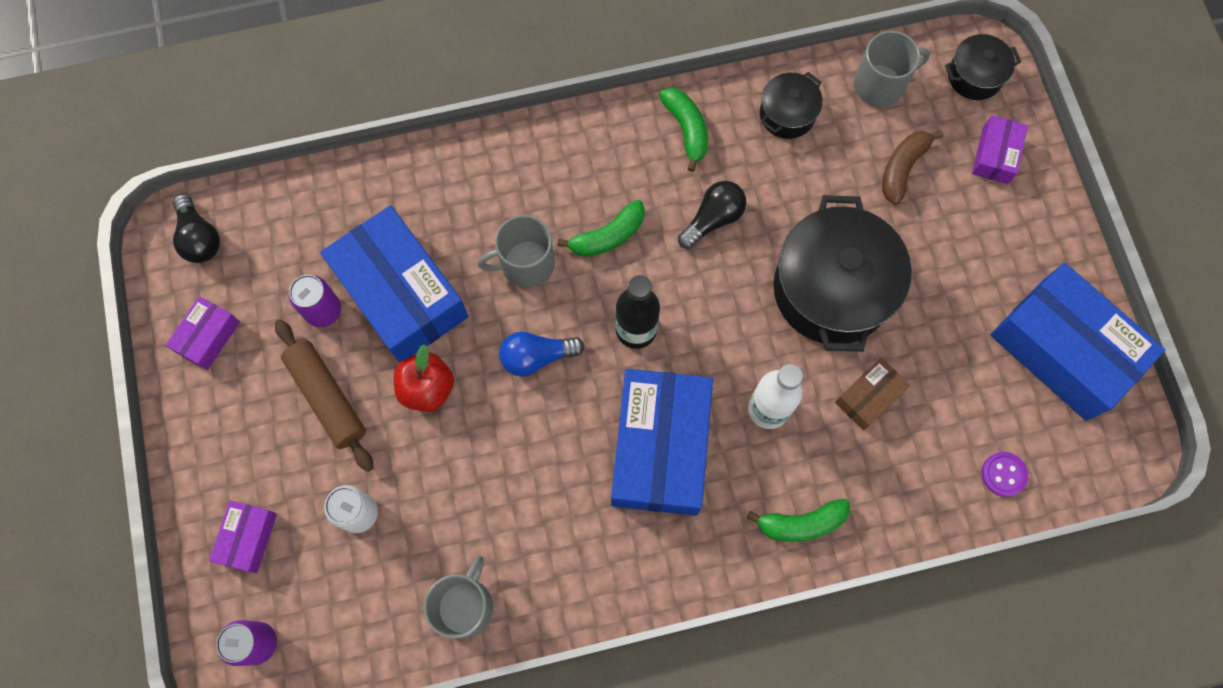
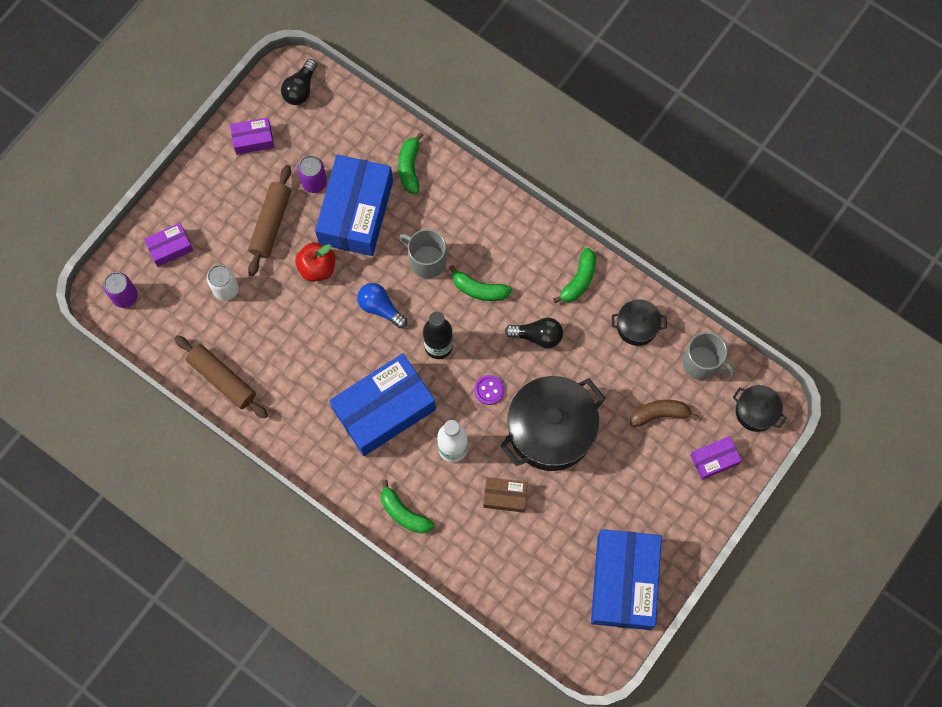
camera: 50 degrees right, 0 degrees up
grey mug [424,556,493,639] -> brown rolling pin [174,335,268,419]
purple button [982,452,1028,497] -> purple button moved to [474,375,504,405]
none -> green banana [398,132,424,194]

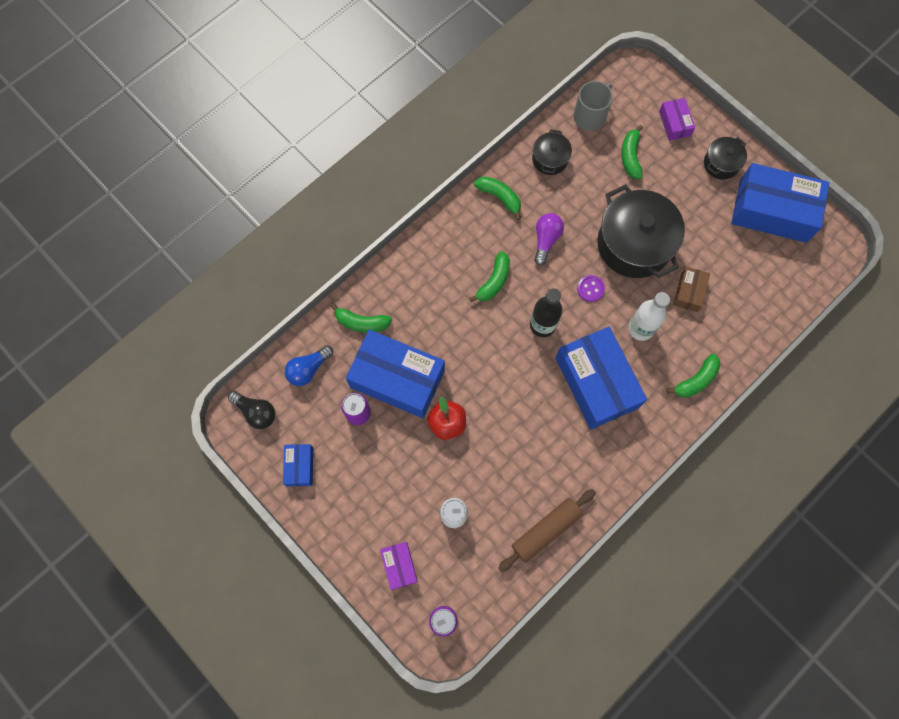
camera: 80 degrees left, 0 degrees up
purple box [230,117,274,155] -> blue box [283,444,313,486]
brown rolling pin [248,165,291,276] -> none
blue light bulb [357,283,407,328] -> blue light bulb moved to [285,345,333,386]
grey mug [399,229,447,278] -> none
black light bulb [505,318,563,348] -> purple light bulb [534,213,564,265]
brown banana [630,400,698,427] -> green banana [621,125,643,179]
black pot [733,385,787,432] -> black pot moved to [704,137,747,180]

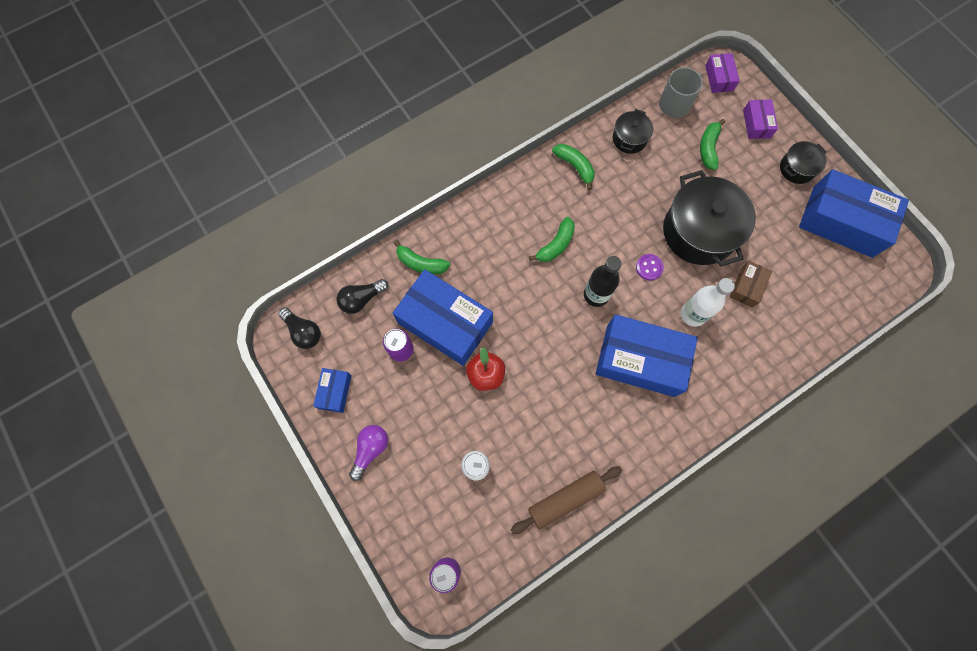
camera: 10 degrees right, 0 degrees up
blue light bulb [285,345,333,386] -> black light bulb [336,279,388,314]
purple box [380,542,418,590] -> purple box moved to [705,53,740,93]
purple light bulb [534,213,564,265] -> purple light bulb moved to [349,425,388,481]
blue box [555,327,647,429] -> blue box turned 60 degrees counterclockwise [596,314,698,397]
green banana [667,354,720,398] -> none

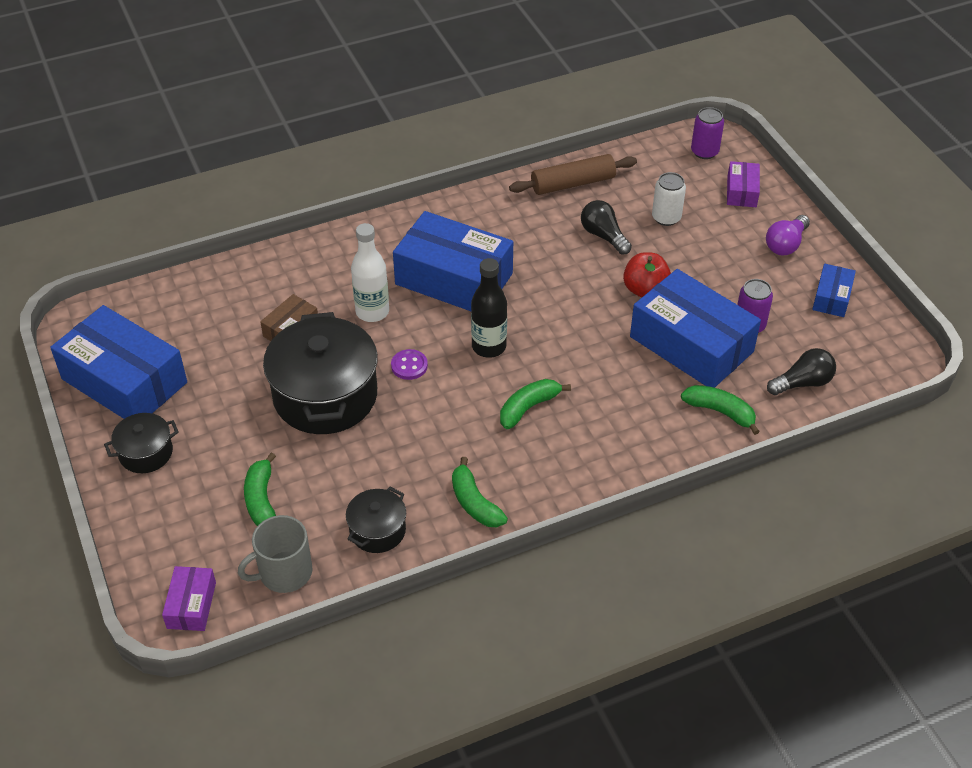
camera: 170 degrees left, 25 degrees down
black light bulb [278,308,321,349] -> black light bulb moved to [581,200,632,255]
green banana [700,119,725,170] -> green banana turned 150 degrees clockwise [244,452,276,526]
purple box [743,99,778,139] -> purple box moved to [727,161,760,207]

